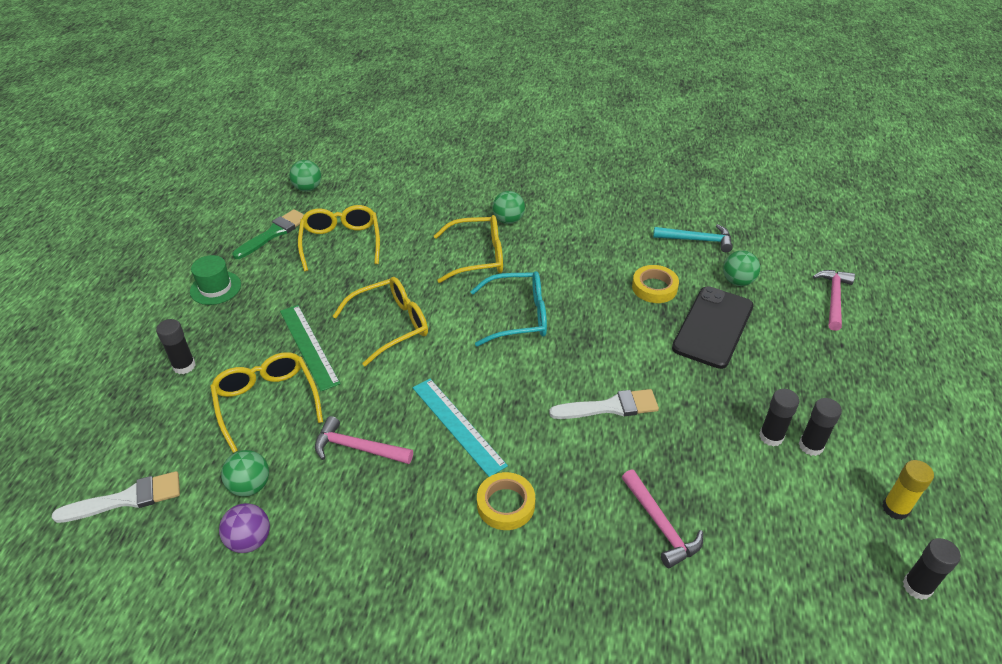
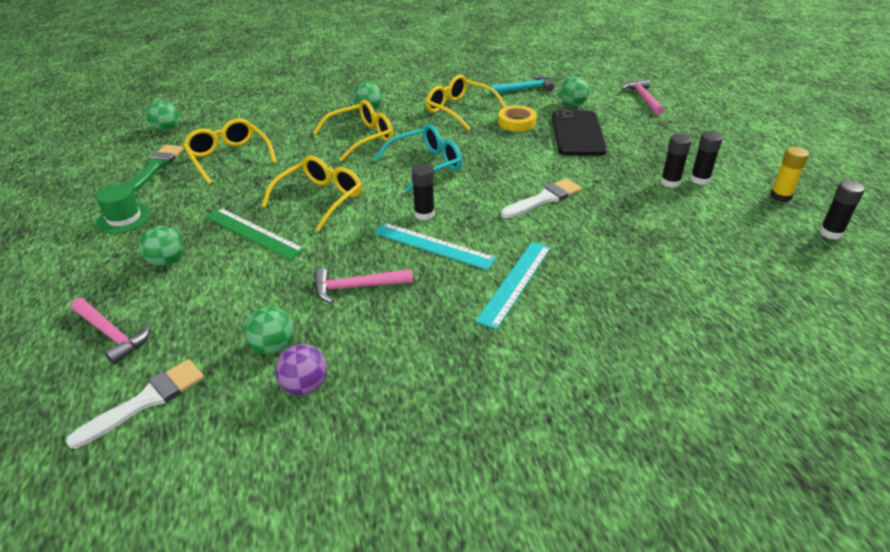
camera: 25 degrees left, 5 degrees down
black glue stick [156,319,196,374] -> black glue stick moved to [412,164,434,220]
yellow glasses [210,352,323,453] -> yellow glasses moved to [426,75,506,131]
yellow tape [477,472,535,530] -> turquoise ruler [476,242,551,329]
pink hammer [622,469,703,568] -> pink hammer moved to [71,298,151,365]
none -> green ball [139,226,183,267]

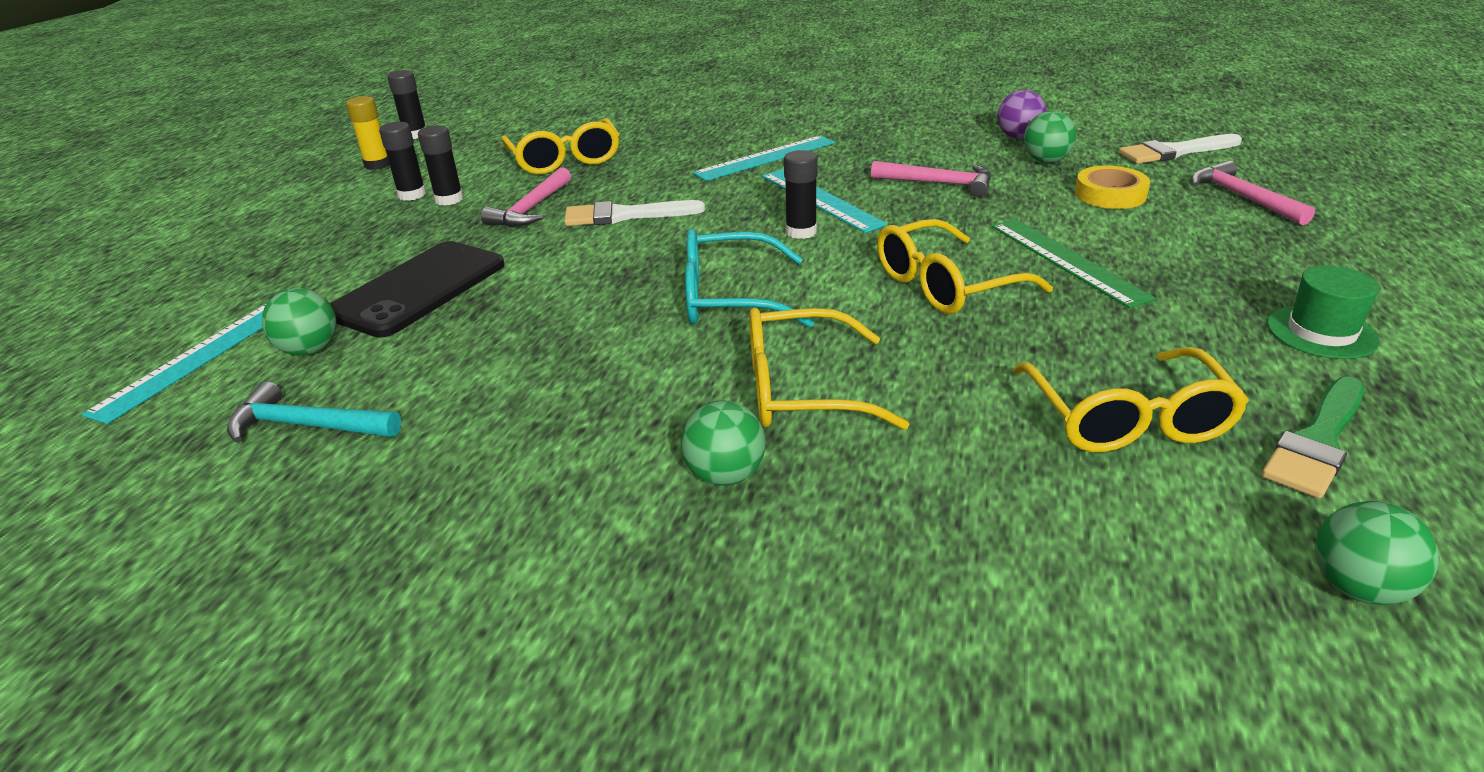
camera: 150 degrees left, 5 degrees down
green ball [139,226,183,267] -> none
yellow glasses [426,75,506,131] -> yellow glasses moved to [501,118,619,174]
yellow tape [498,106,537,132] -> yellow tape moved to [1075,166,1150,209]
pink hammer [621,79,664,115] -> pink hammer moved to [481,167,571,227]
none -> turquoise ruler [82,304,266,424]

